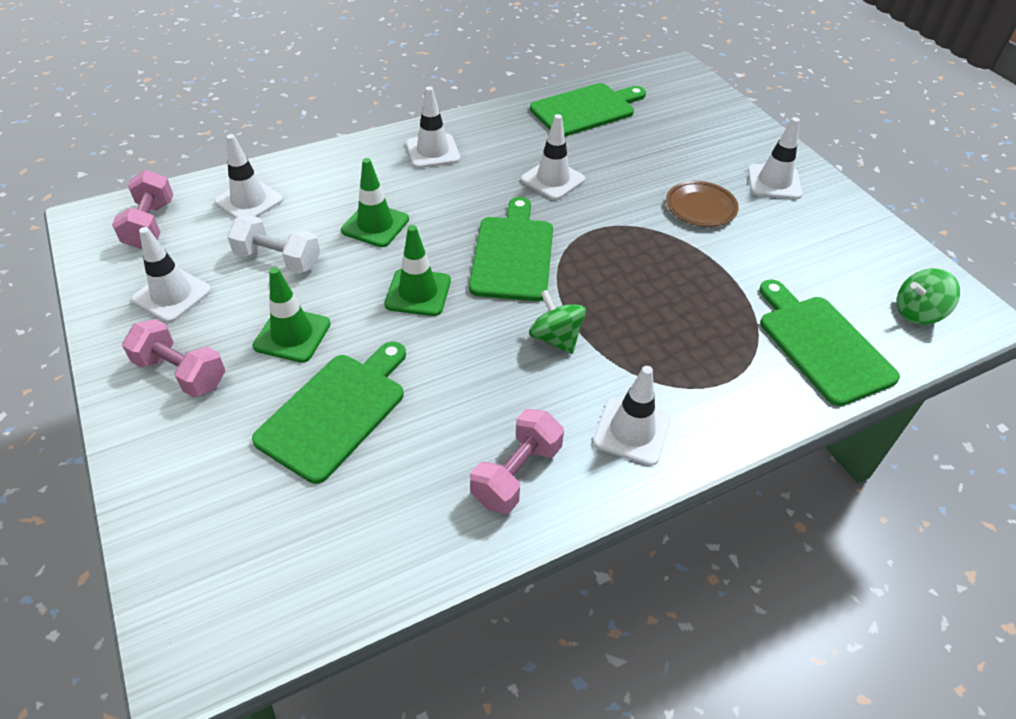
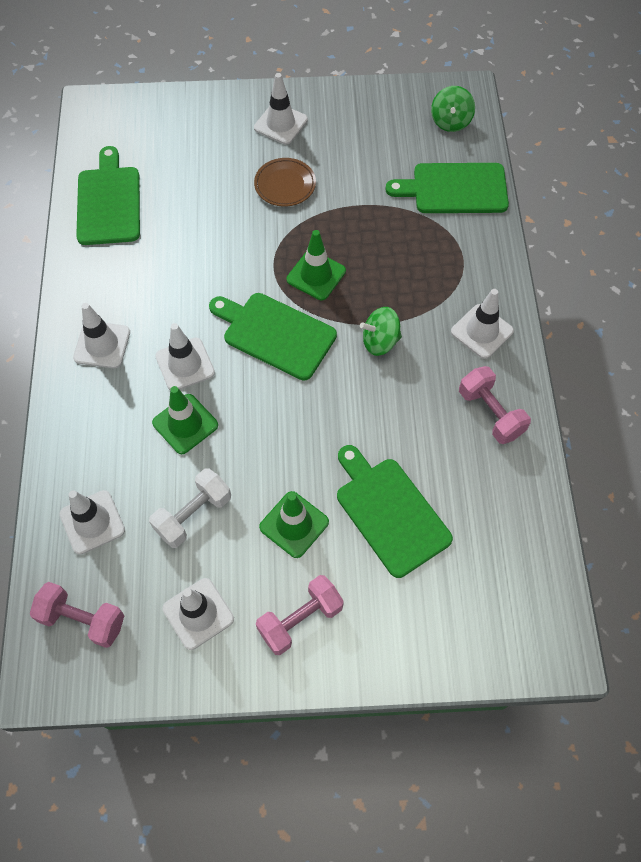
camera: 65 degrees left, 15 degrees up
green traffic cone [384,225,451,316] -> green traffic cone moved to [287,230,346,300]
white traffic cone [521,114,585,200] -> white traffic cone moved to [155,323,215,390]

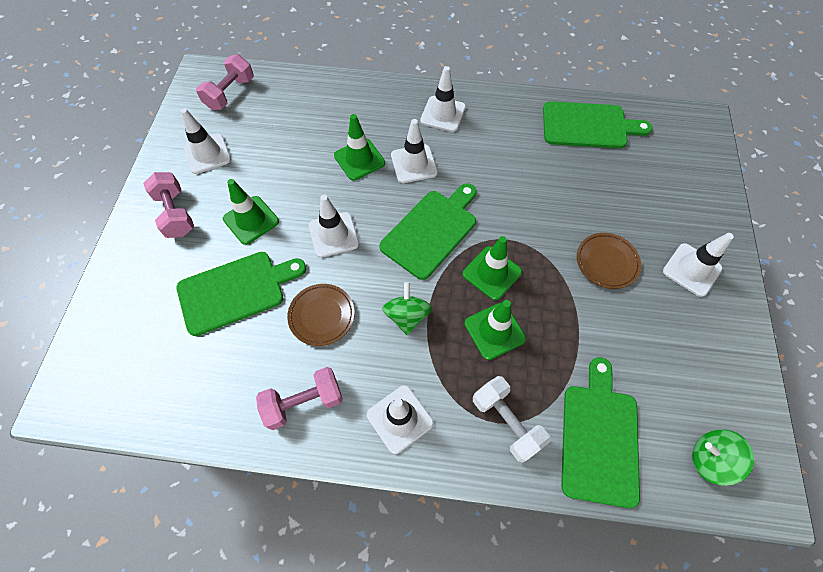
camera: 100 degrees right, 0 degrees up
white traffic cone [60,490,125,555] -> white traffic cone moved to [309,195,359,258]
white dumbbell [149,469,231,548] -> white dumbbell moved to [473,376,550,463]
none -> brown plate [287,284,355,346]
none -> green traffic cone [465,300,526,360]

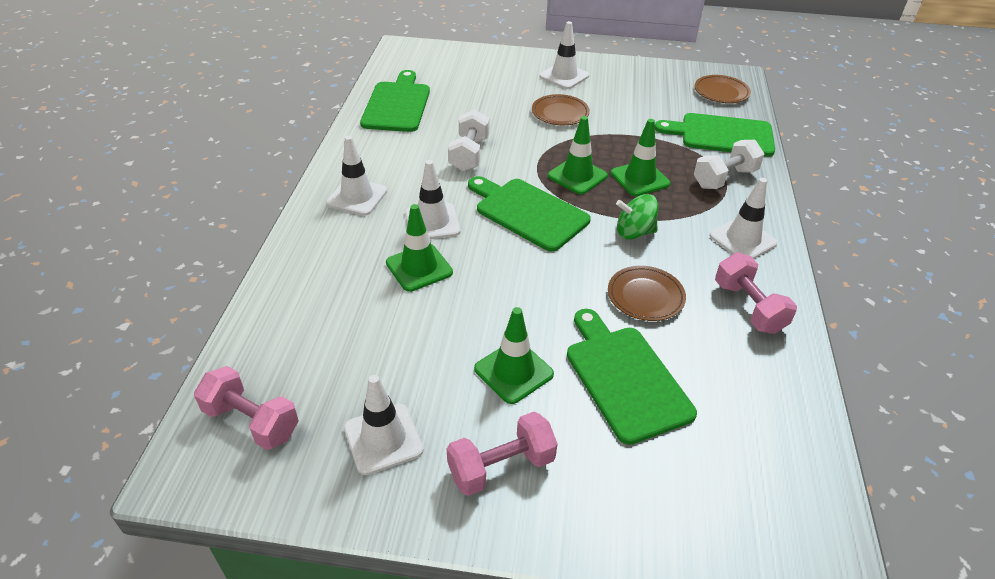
camera: 90 degrees left, 20 degrees down
white traffic cone [309,195,359,258] -> none
green spinning top [692,429,754,486] -> brown plate [694,75,751,103]
none -> white dumbbell [448,109,489,172]

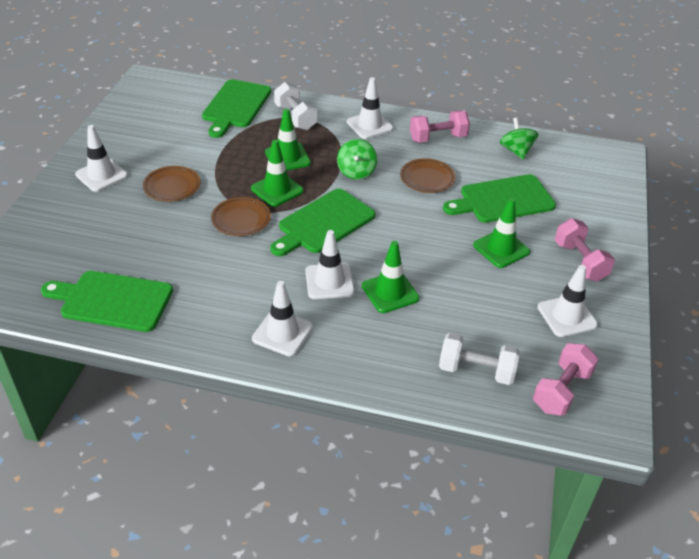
camera: 85 degrees left, 0 degrees up
white dumbbell [448,109,489,172] -> white dumbbell moved to [439,333,519,385]
brown plate [694,75,751,103] -> brown plate moved to [211,197,271,236]
none -> green spinning top [500,118,539,159]

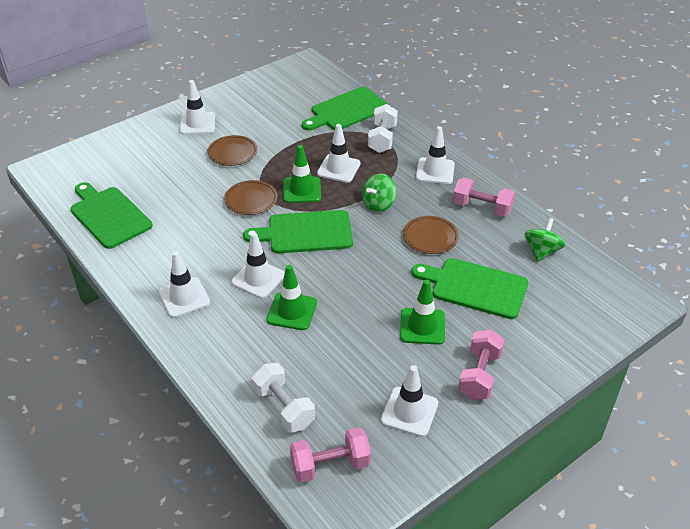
camera: 40 degrees right, 0 degrees up
green traffic cone [265,108,311,171] -> white traffic cone [317,124,360,183]

